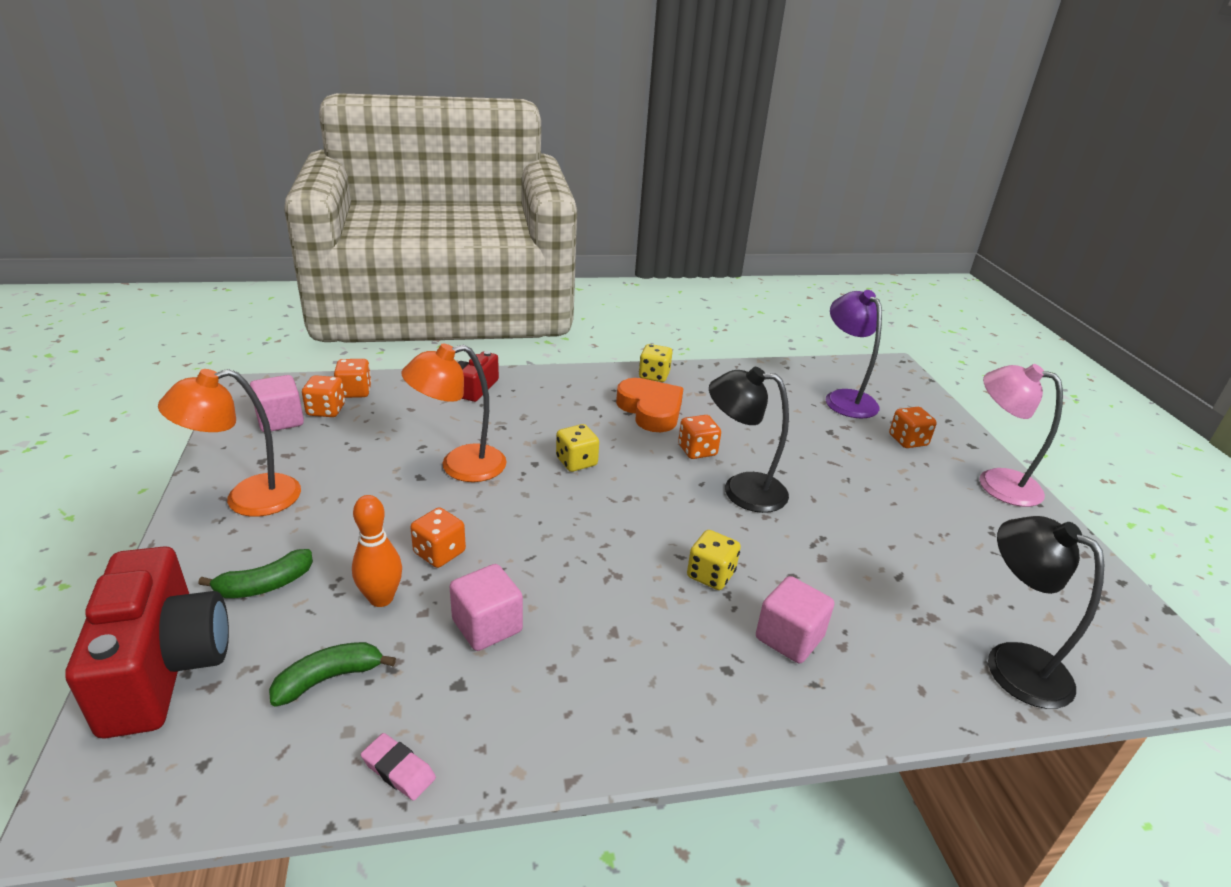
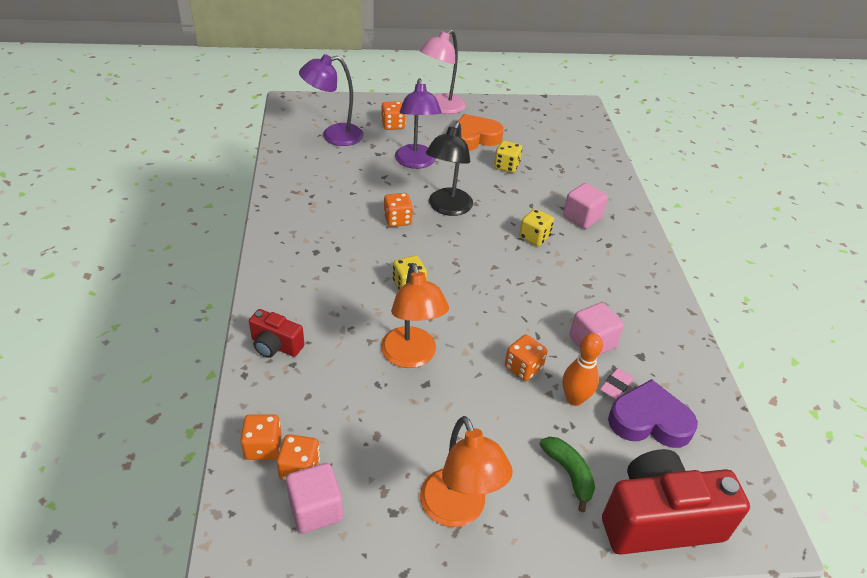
camera: 85 degrees left, 10 degrees up
green banana [269,642,396,707] -> purple heart [608,379,698,448]
pink eraser [361,733,436,801] -> pink eraser moved to [600,368,634,399]
orange heart [616,378,684,432] -> orange heart moved to [453,114,504,151]
yellow dice [639,344,672,382] -> yellow dice moved to [494,141,522,173]
black lamp [988,516,1105,709] -> none
none -> purple lamp [395,78,442,169]

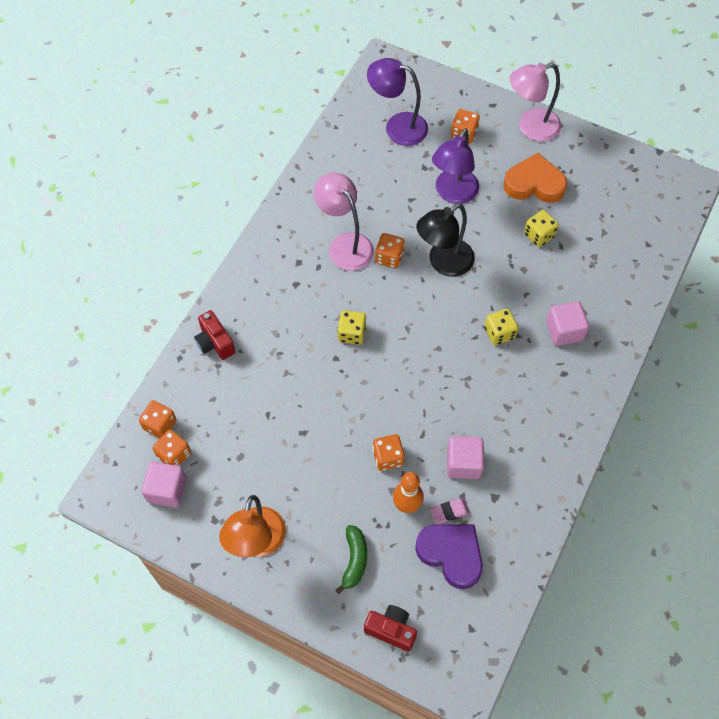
camera: 35 degrees right, 20 degrees up
orange lamp [381,263,449,368] -> none
red camera [602,449,750,555] -> red camera [364,605,417,652], size x0.52
none -> pink lamp [314,172,374,271]

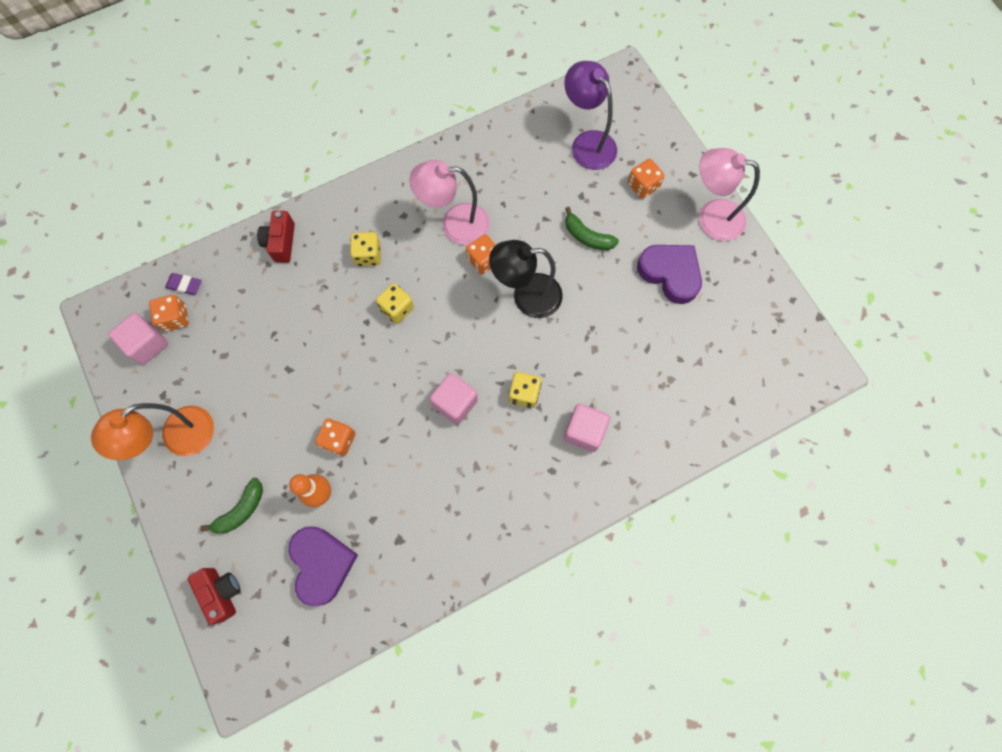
camera: 35 degrees right, 10 degrees up
orange dice [139,400,177,439] -> purple eraser [165,273,202,295]
pink lamp [314,172,374,271] -> pink lamp turned 90 degrees counterclockwise [409,160,490,245]
pink eraser [430,498,470,524] -> none
purple lamp [432,128,479,204] -> green banana [565,207,619,250]
pink cube [447,436,484,479] -> pink cube moved to [430,373,478,424]
orange heart [503,153,567,203] -> purple heart [637,245,702,304]
yellow dice [524,210,559,247] -> yellow dice moved to [350,232,381,266]

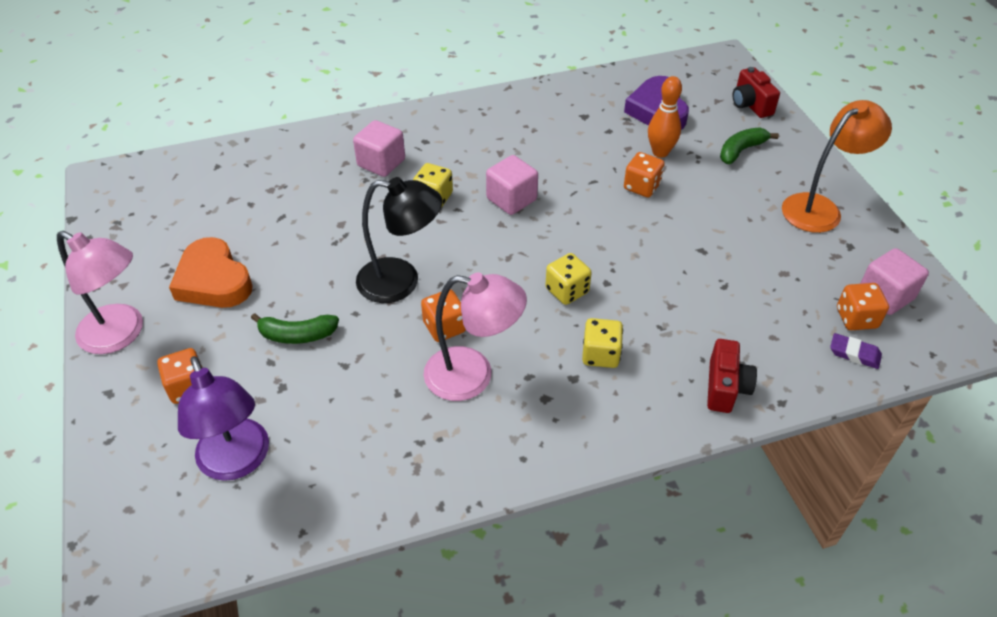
camera: 170 degrees left, 25 degrees down
green banana [565,207,619,250] -> green banana turned 135 degrees clockwise [251,313,339,344]
purple heart [637,245,702,304] -> orange heart [169,237,253,308]

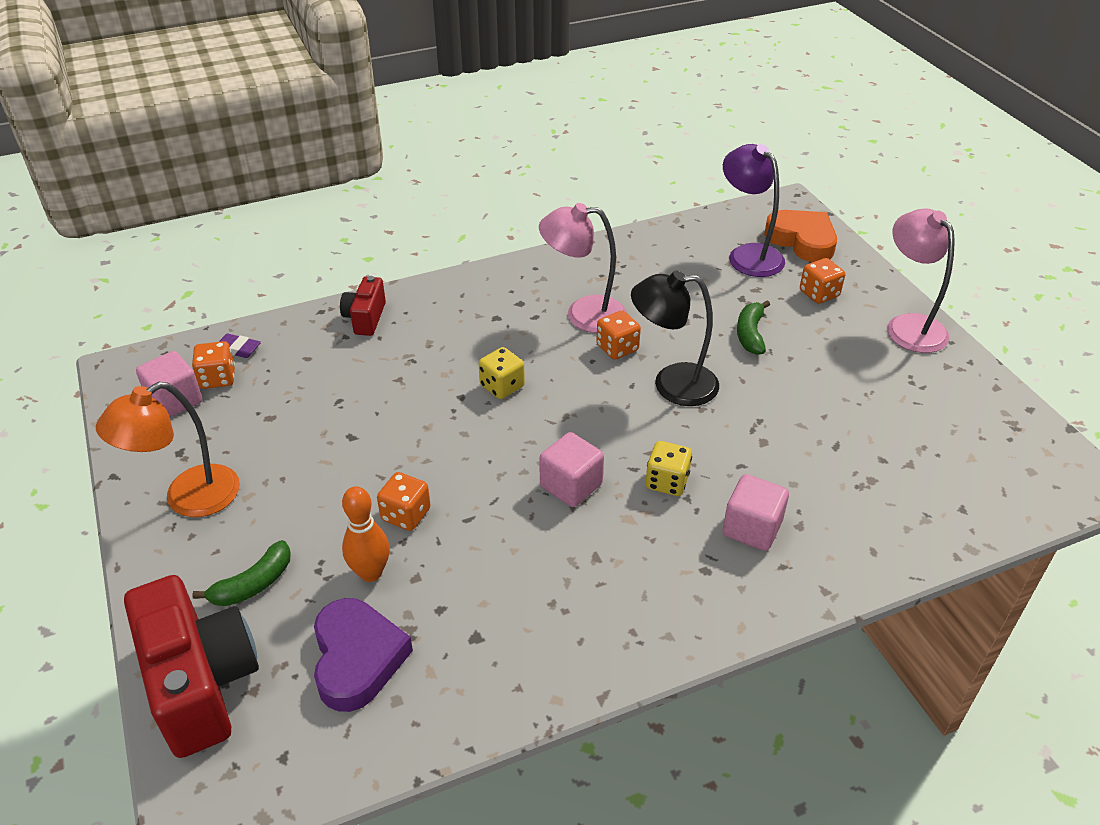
camera: 175 degrees right, 5 degrees down
pink lamp [57,231,143,354] -> pink lamp turned 45 degrees clockwise [887,208,955,353]
orange heart [169,237,253,308] -> orange heart moved to [764,210,837,262]
green banana [251,313,339,344] -> green banana turned 75 degrees counterclockwise [737,300,770,355]
yellow dice [582,318,623,368] -> none
red camera [732,67,780,118] -> red camera [124,575,259,758], size x1.93

